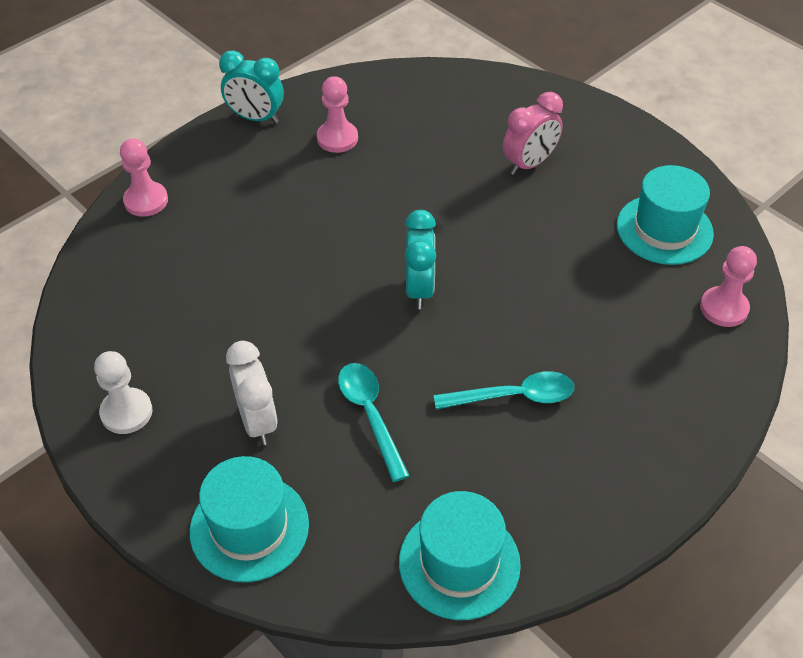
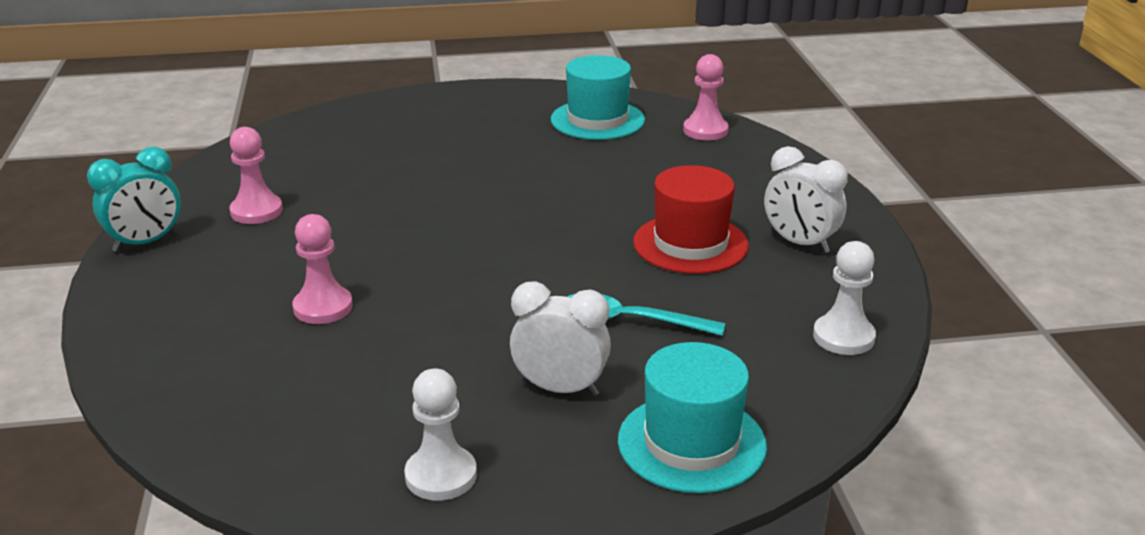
camera: 55 degrees left, 20 degrees down
pink pawn [120,138,168,217] -> pink pawn moved to [292,214,353,324]
turquoise hat [399,491,521,620] -> white pawn [813,241,876,355]
turquoise clock [405,210,436,309] -> none
turquoise spoon [433,371,574,409] -> red hat [633,165,749,274]
pink clock [503,92,563,175] -> none
none -> white clock [764,146,848,253]

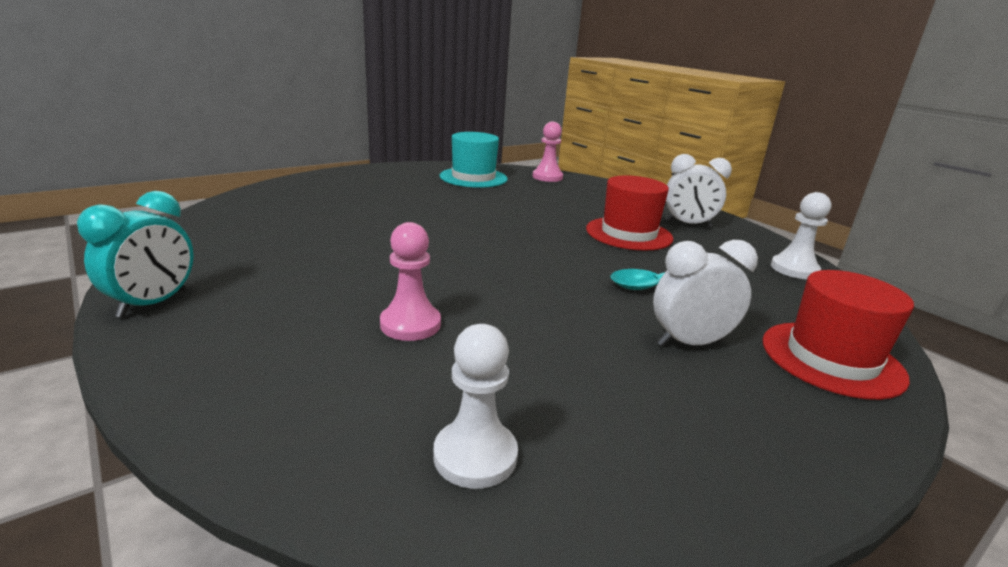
camera: 30 degrees left, 5 degrees down
pink pawn [229,127,283,224] -> none
white pawn [404,369,477,501] -> white pawn moved to [433,324,518,489]
turquoise hat [618,342,767,493] -> red hat [763,270,914,400]

